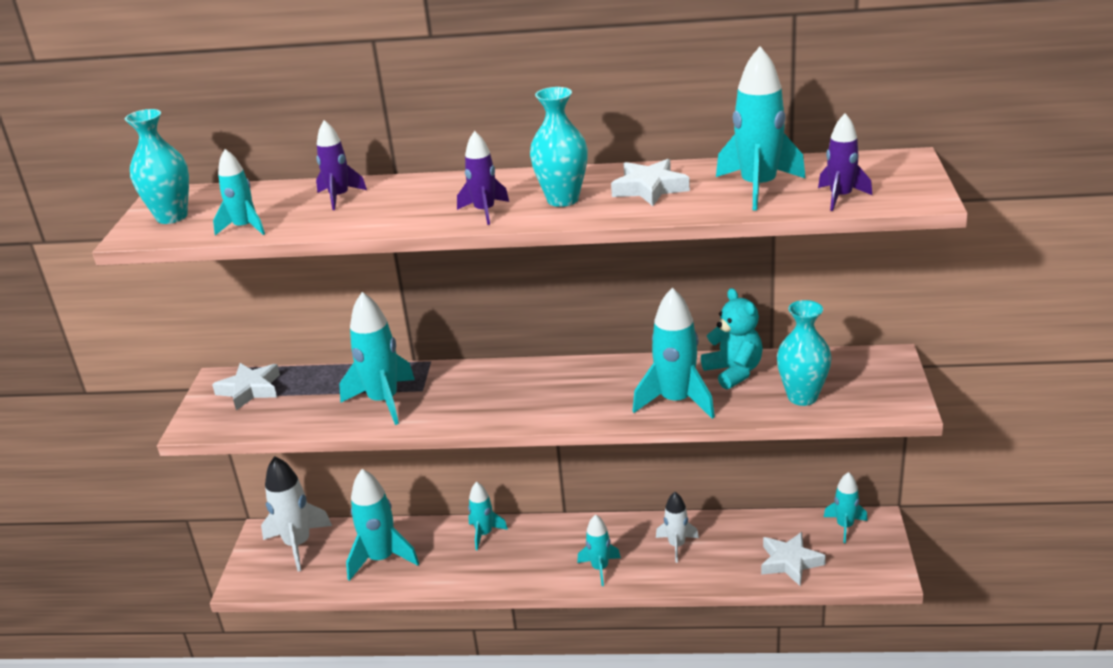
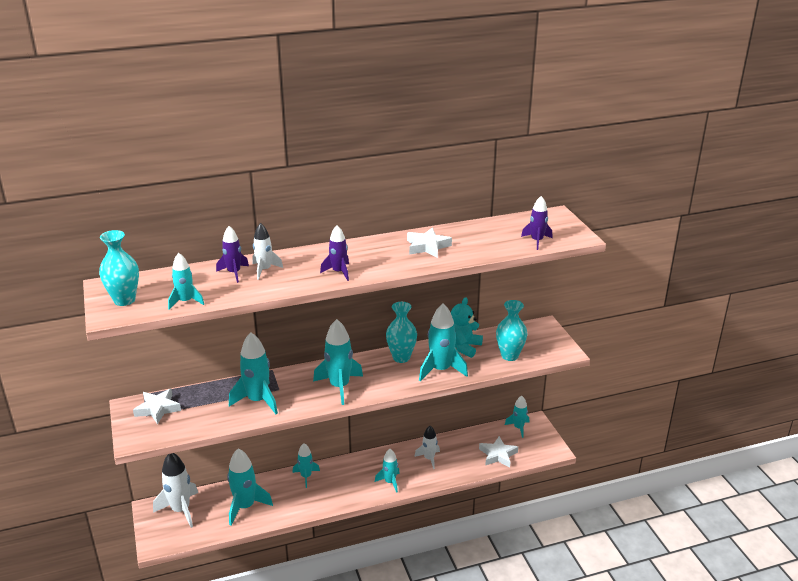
camera: 25 degrees left, 0 degrees up
turquoise vase [530,87,588,207] -> turquoise vase moved to [386,302,417,363]
turquoise teddy bear [701,288,763,389] -> turquoise teddy bear turned 105 degrees counterclockwise [451,297,483,358]
turquoise rocket [716,46,806,211] -> turquoise rocket moved to [313,319,363,405]
none -> white rocket [252,223,283,280]

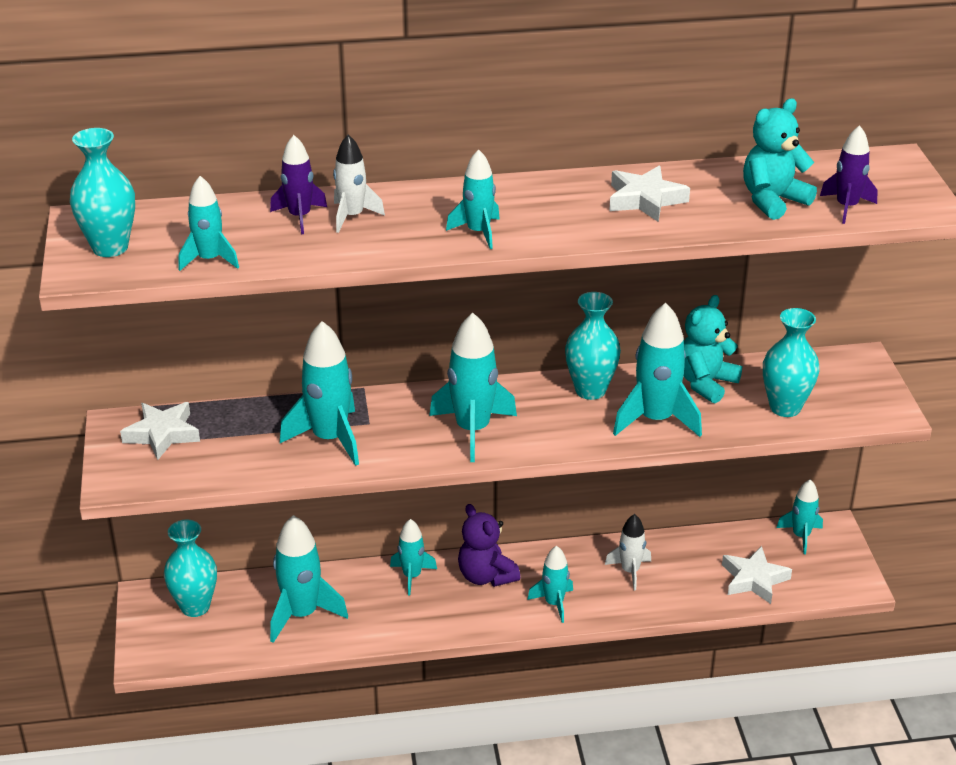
camera: 10 degrees right, 5 degrees up
white rocket [153,453,198,528] -> turquoise vase [164,520,217,617]
purple rocket [320,225,349,281] -> turquoise rocket [446,149,500,249]
none -> purple teddy bear [458,504,520,587]
none -> turquoise teddy bear [743,98,817,220]

